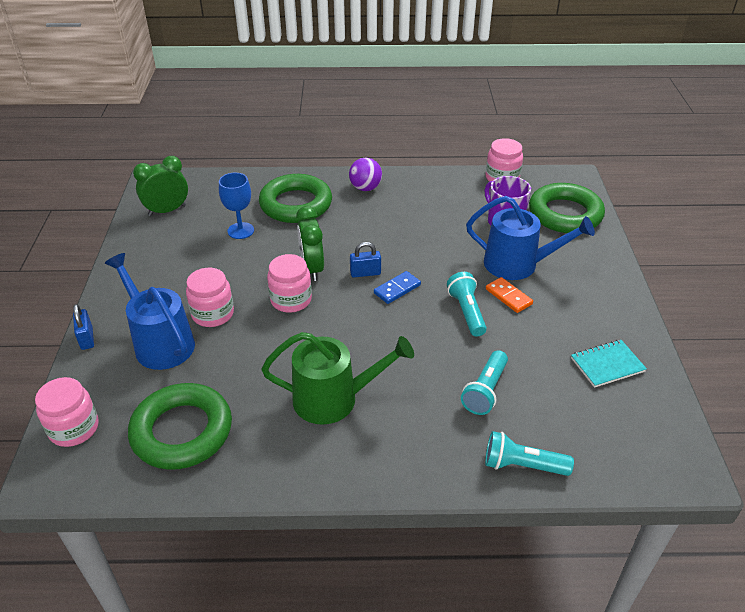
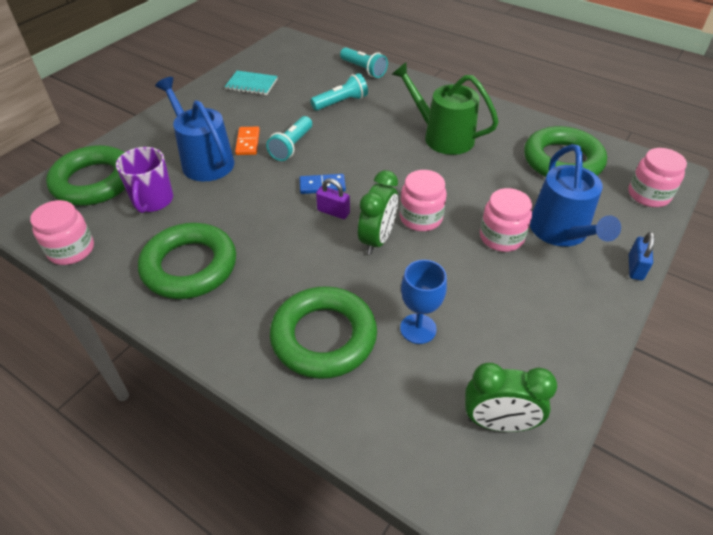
camera: 145 degrees left, 5 degrees up
purple ball [349,158,382,191] -> none
blue padlock [350,242,381,277] -> purple padlock [316,178,350,219]
none -> green ring [138,223,236,299]

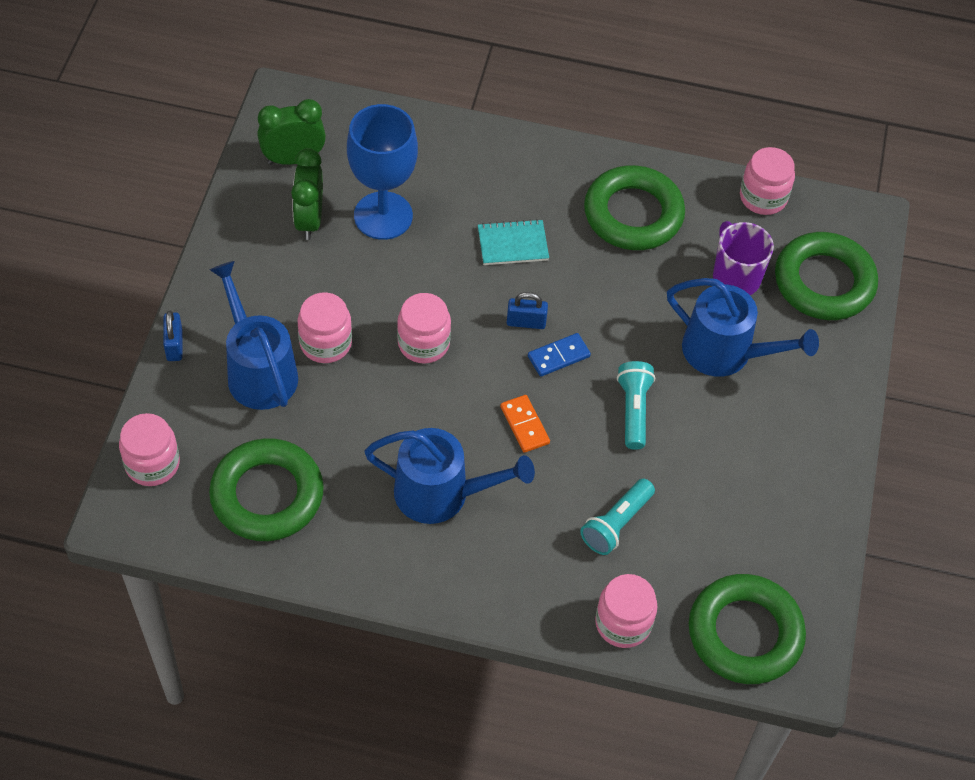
camera: 155 degrees right, 10 degrees up
turquoise notebook [225,71,278,95] -> turquoise notebook moved to [478,219,549,265]
orange domino [235,127,260,155] -> orange domino moved to [500,395,550,453]
green ring [270,286,377,379] -> green ring moved to [689,574,806,684]
purple padlock [316,178,350,219] -> blue padlock [507,292,548,329]
turquoise flashlight [340,47,388,78] -> pink jar [595,574,657,648]
green clock [358,170,398,255] -> green clock moved to [291,148,323,240]
green watering can [391,62,499,155] -> blue watering can [364,428,535,524]
blue goblet [400,260,447,344] -> blue goblet [347,104,418,240], size x1.67

